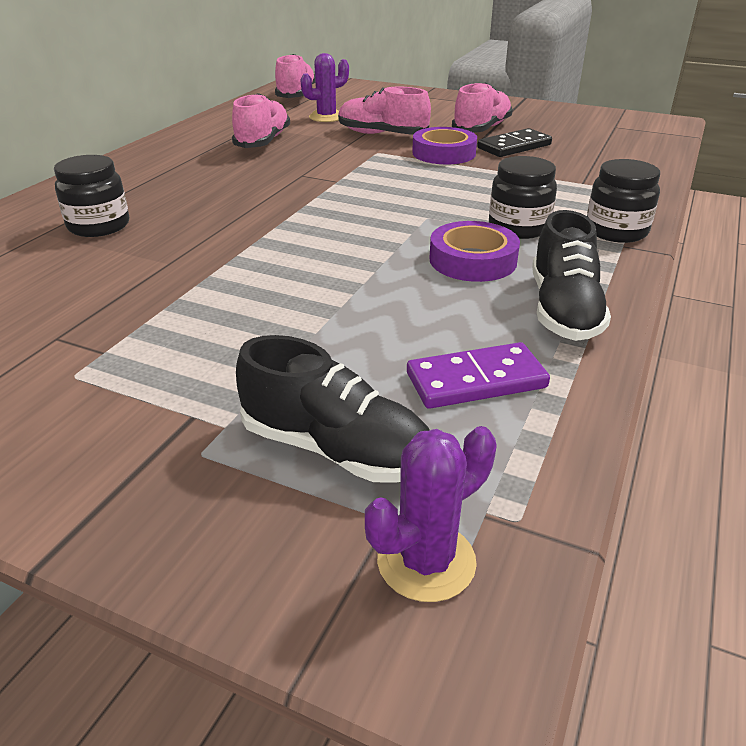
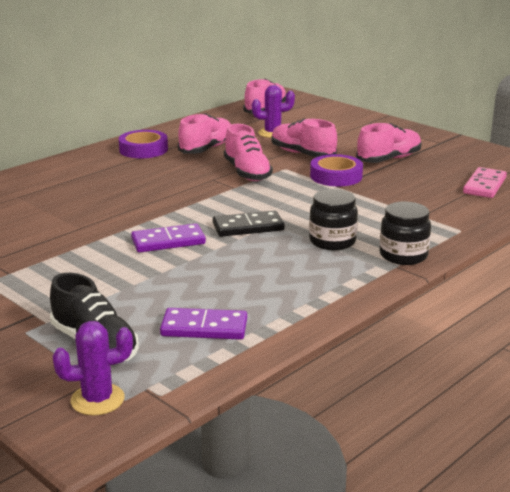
camera: 20 degrees right, 10 degrees down
black jar [54,155,129,237] -> none
purple tape [430,221,520,282] -> purple tape moved to [119,130,168,158]
black domino [477,128,552,157] -> black domino moved to [213,211,285,237]
black shoe [532,210,611,341] -> none
none -> purple domino [131,223,206,252]
none -> pink shoe [224,124,273,181]
none -> pink domino [463,167,507,198]

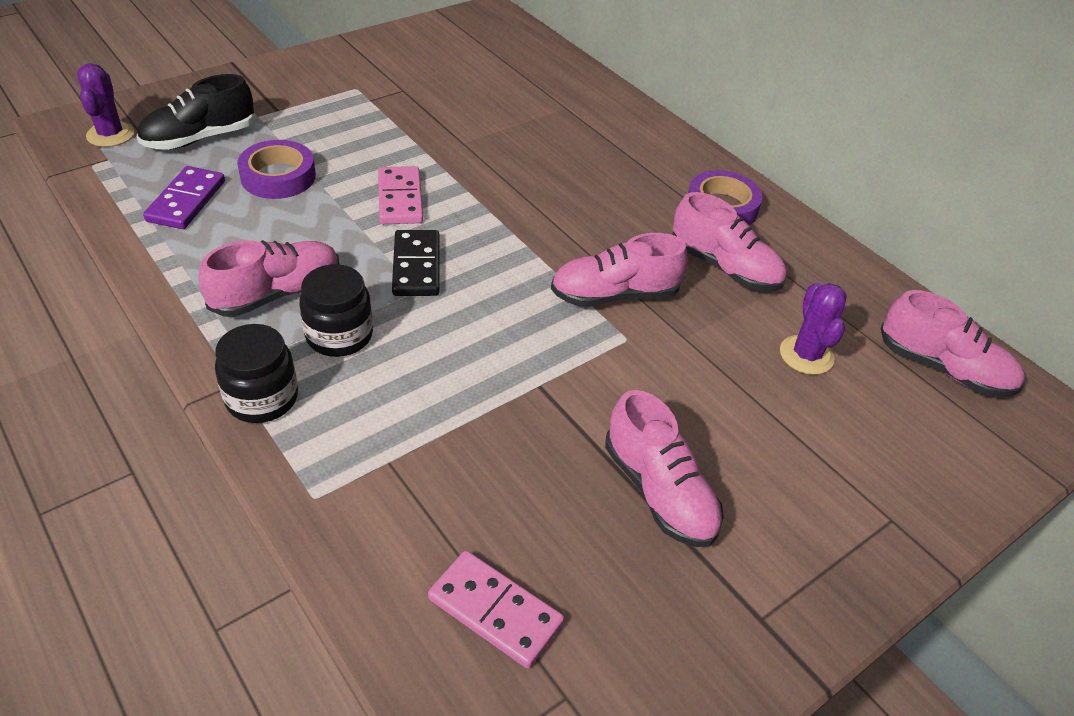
camera: 95 degrees right, 20 degrees up
purple domino [131,223,206,252] -> pink domino [378,166,423,224]
pink shoe [271,118,337,157] -> pink shoe moved to [199,240,339,317]
purple tape [310,154,363,186] -> purple tape moved to [237,140,316,199]

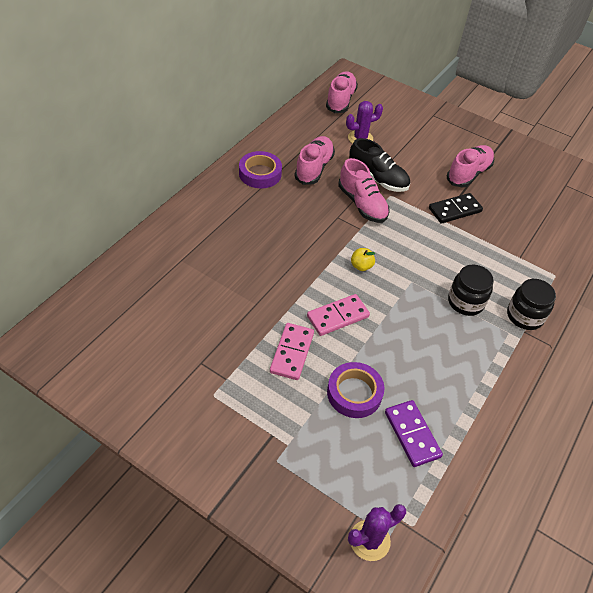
camera: 110 degrees left, 5 degrees up
black shoe [137,74,255,150] -> black shoe moved to [349,138,410,192]
purple domino [143,166,225,229] -> purple domino turned 75 degrees clockwise [385,400,443,467]
pink shoe [199,240,339,317] -> none
black domino [392,230,440,296] -> black domino moved to [429,193,483,224]
pink domino [428,551,564,668] -> pink domino moved to [270,323,314,380]
none -> yellow apple [351,248,375,271]

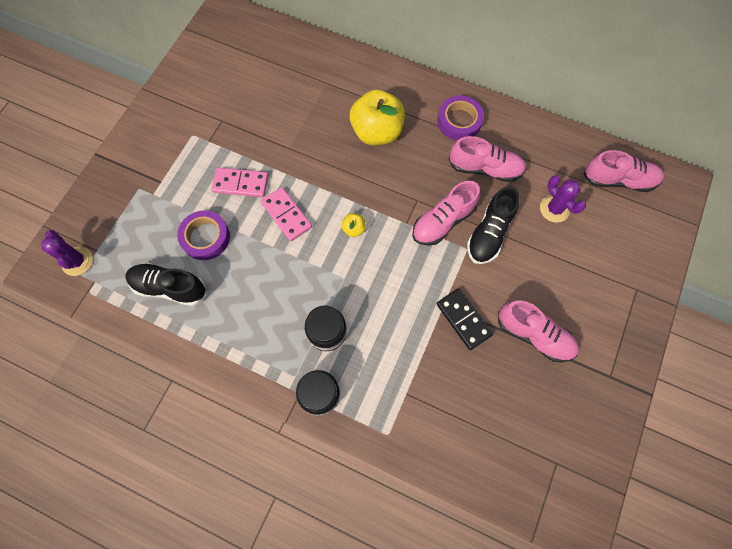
camera: 85 degrees right, 20 degrees up
purple domino [385,400,443,467] -> black shoe [125,263,207,306]
none -> yellow apple [350,89,405,145]

